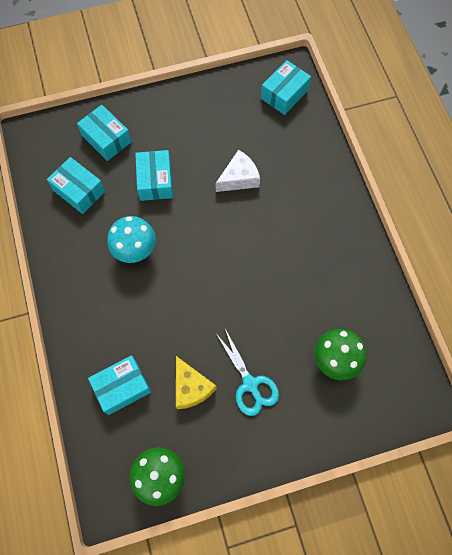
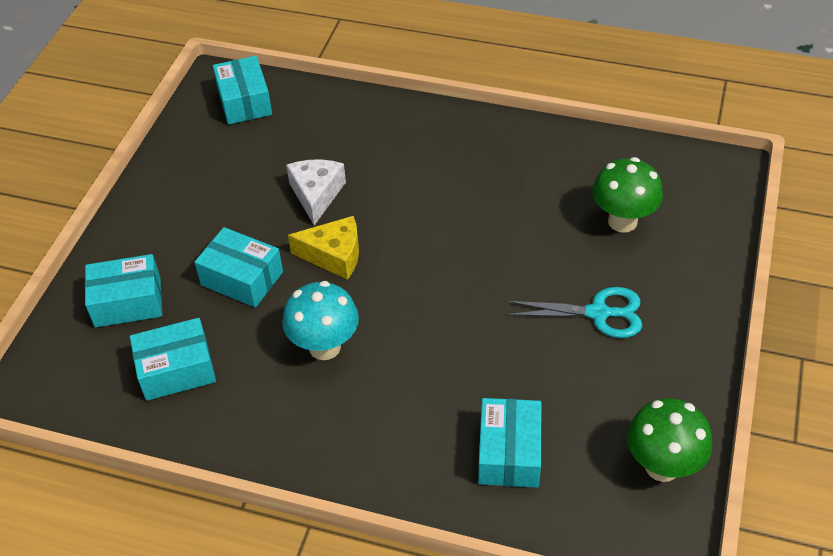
camera: 55 degrees left, 20 degrees down
yellow cheese [176,356,217,409] -> yellow cheese moved to [288,216,359,280]

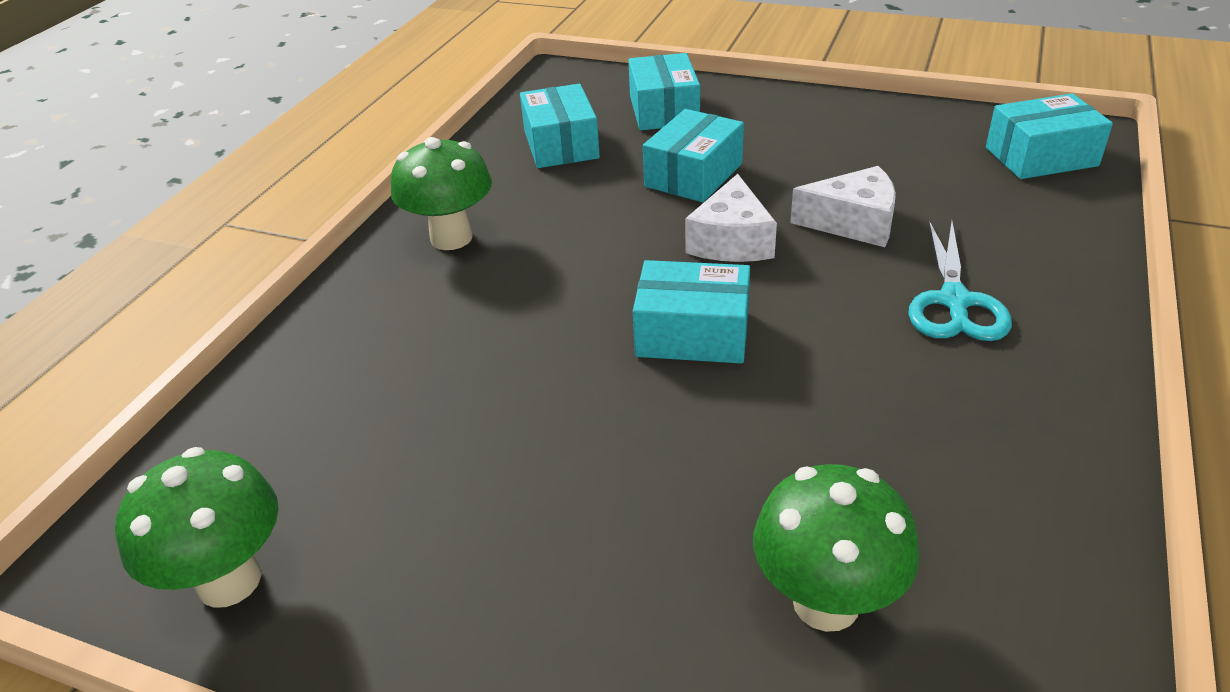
camera: 95 degrees right, 10 degrees down
turquoise mushroom [282,281,359,360] -> none
yellow cheese [288,216,359,280] -> white cheese [685,174,777,262]
turquoise box [478,398,542,488] -> turquoise box moved to [633,260,750,364]
turquoise scissors [505,287,642,338] -> turquoise scissors moved to [908,221,1012,341]
none -> green mushroom [391,137,492,250]

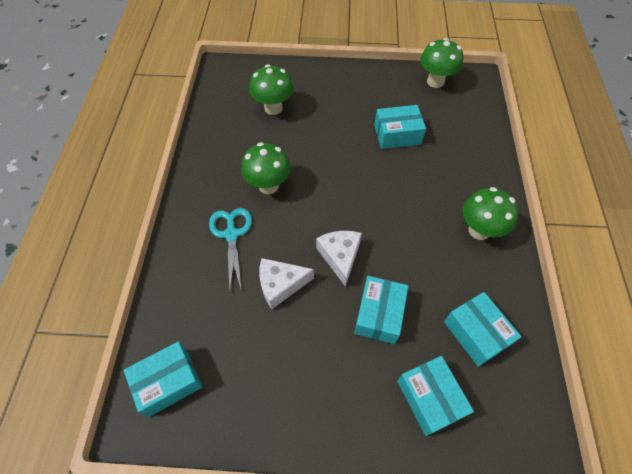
camera: 160 degrees right, 20 degrees up
turquoise box [633,260,750,364] -> turquoise box moved to [374,105,426,149]
none -> green mushroom [241,142,291,194]

